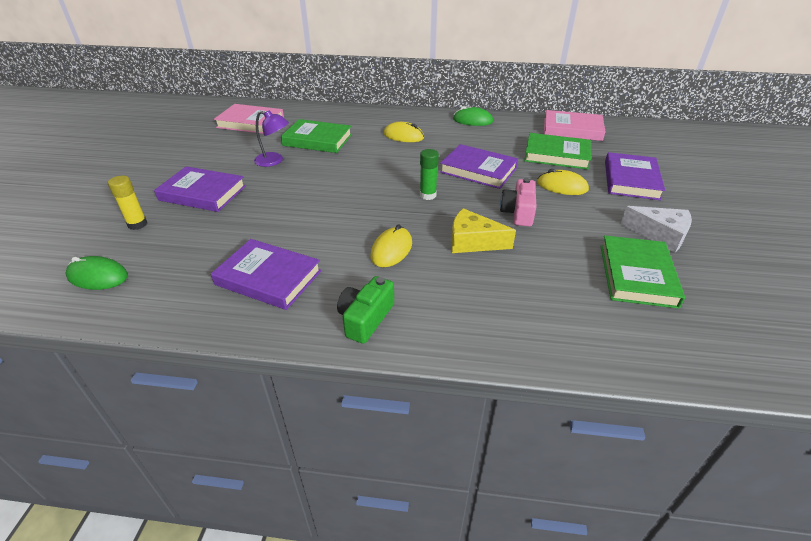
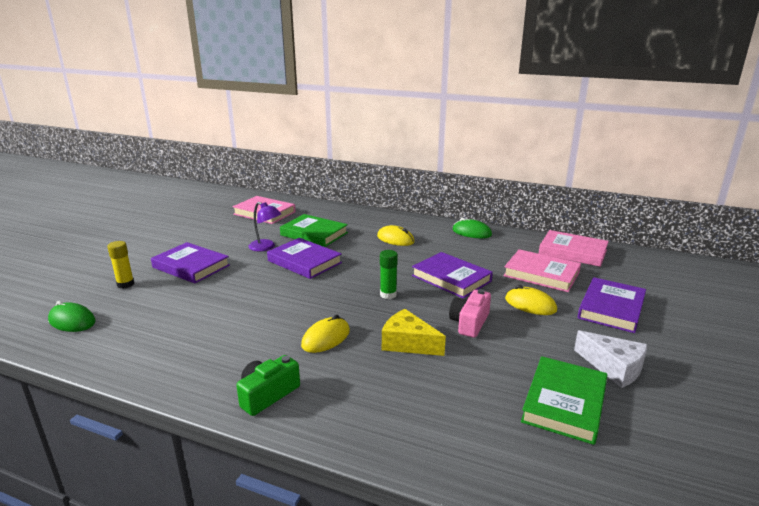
camera: 15 degrees right, 15 degrees down
purple book [211,239,322,310] -> purple book moved to [267,238,342,279]
green book [524,133,591,170] -> pink book [503,249,581,292]

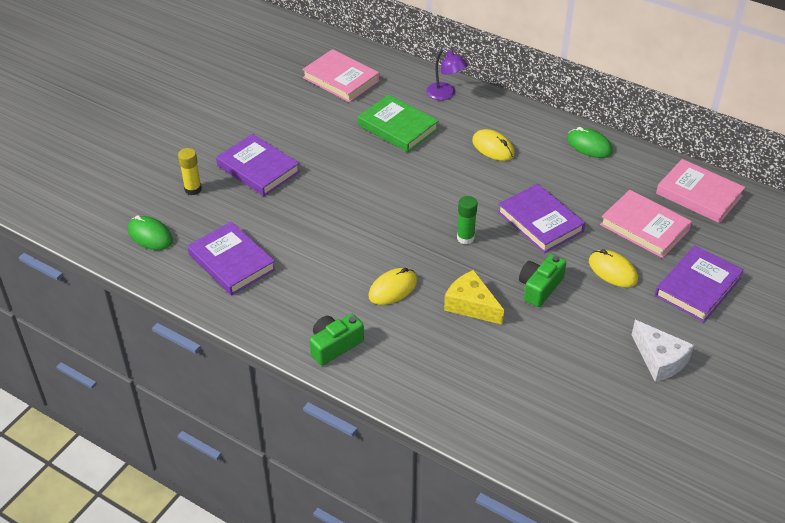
camera: 10 degrees right, 20 degrees up
purple lamp [248,202,281,252] -> purple lamp moved to [426,49,468,100]
purple book [267,238,342,279] -> purple book moved to [187,221,276,296]
pink camera [449,289,491,338] -> green camera [519,254,566,307]
green book [521,356,607,445] -> none

